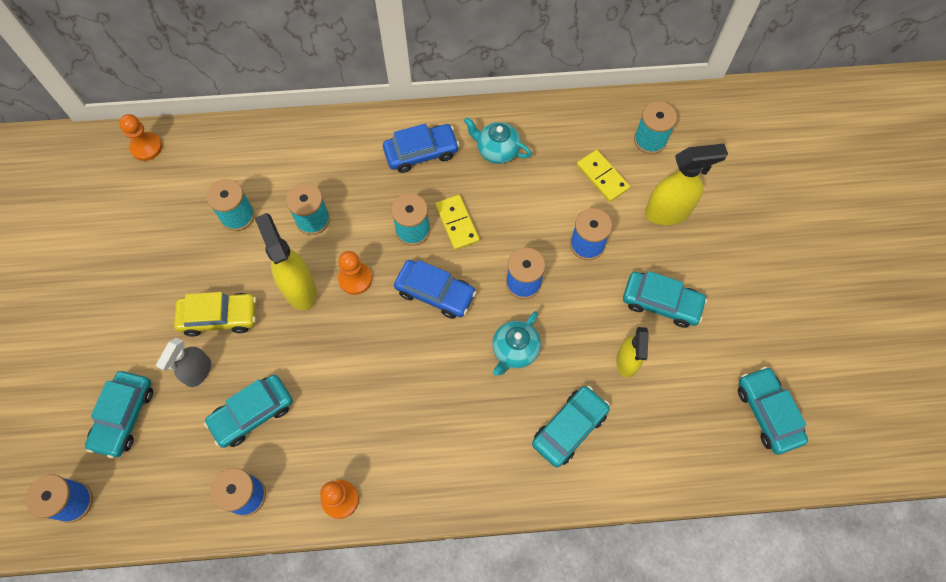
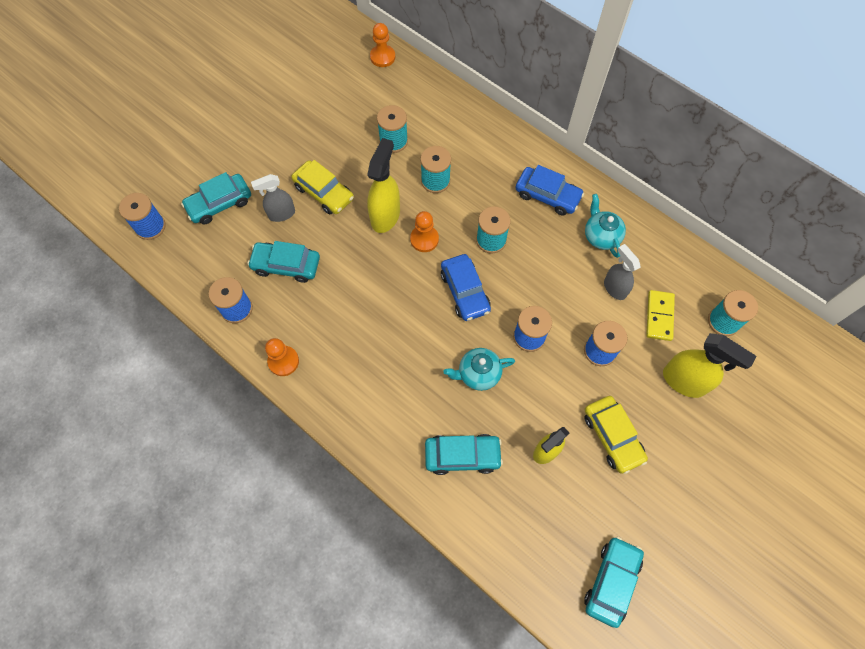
camera: 45 degrees right, 0 degrees up
yellow domino [435,195,480,250] -> none
turquoise car [623,271,707,328] -> yellow car [584,396,648,474]
none -> grey spray bottle [604,244,641,300]

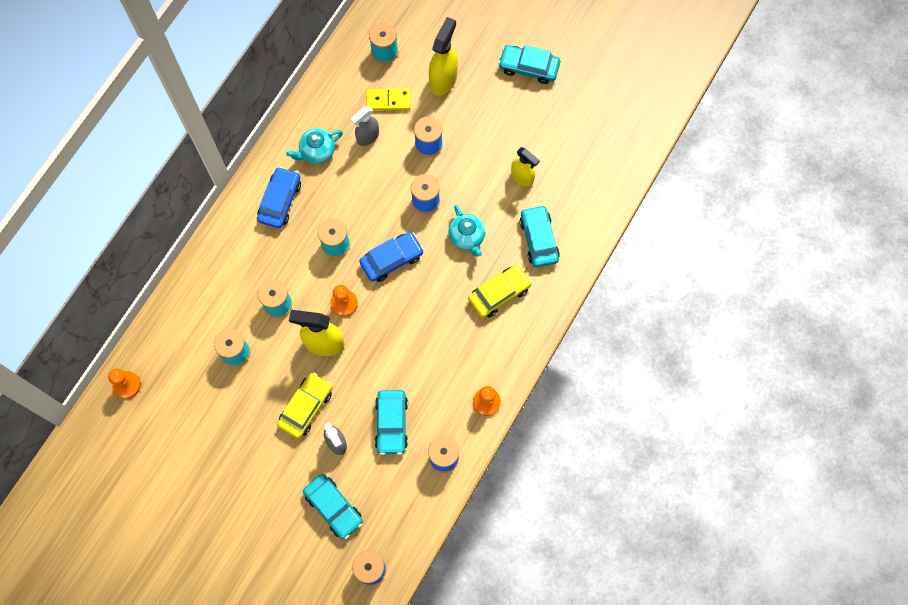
camera: 100 degrees left, 5 degrees up
yellow car [584,396,648,474] -> yellow car moved to [468,265,532,318]
turquoise car [584,537,644,628] -> turquoise car moved to [498,45,560,84]

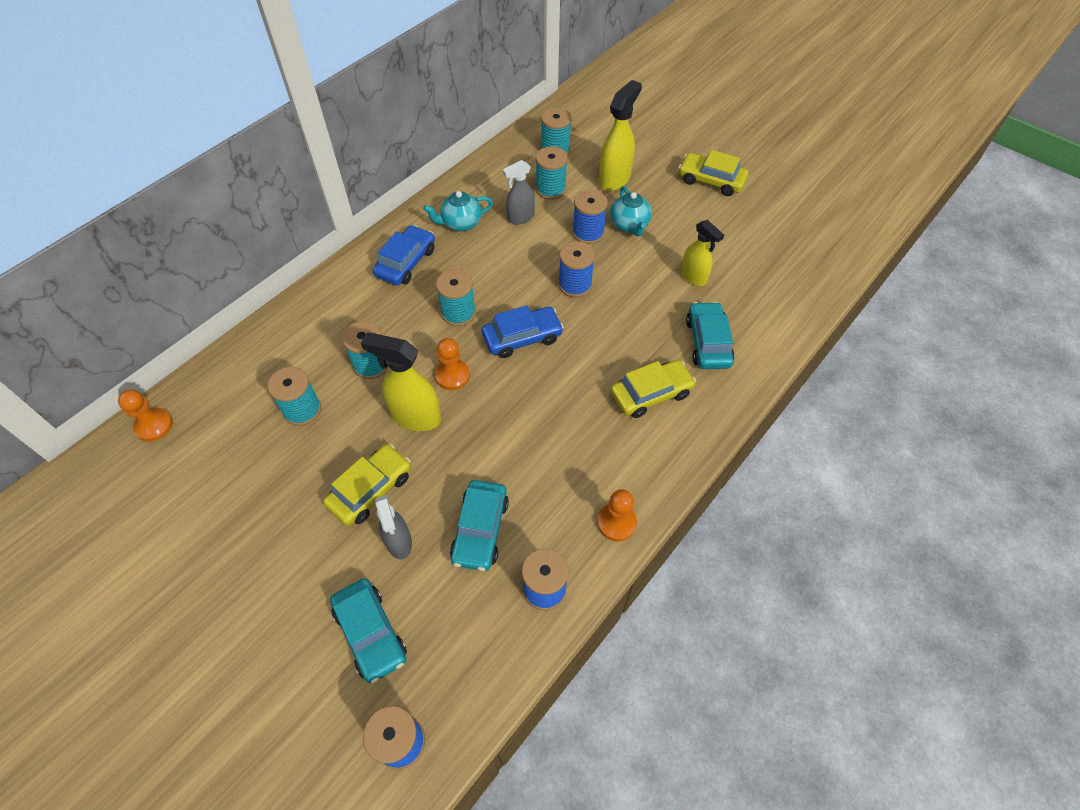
camera: 10 degrees right, 15 degrees down
yellow domino [367,89,410,110] -> turquoise spool [536,146,567,200]
turquoise teapot [448,205,485,257] -> turquoise teapot moved to [610,186,652,236]
turquoise car [498,45,560,84] -> yellow car [678,150,749,196]

